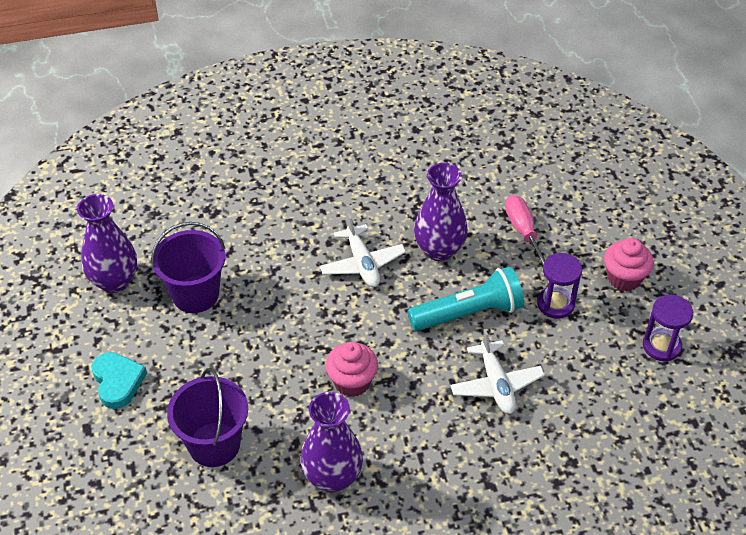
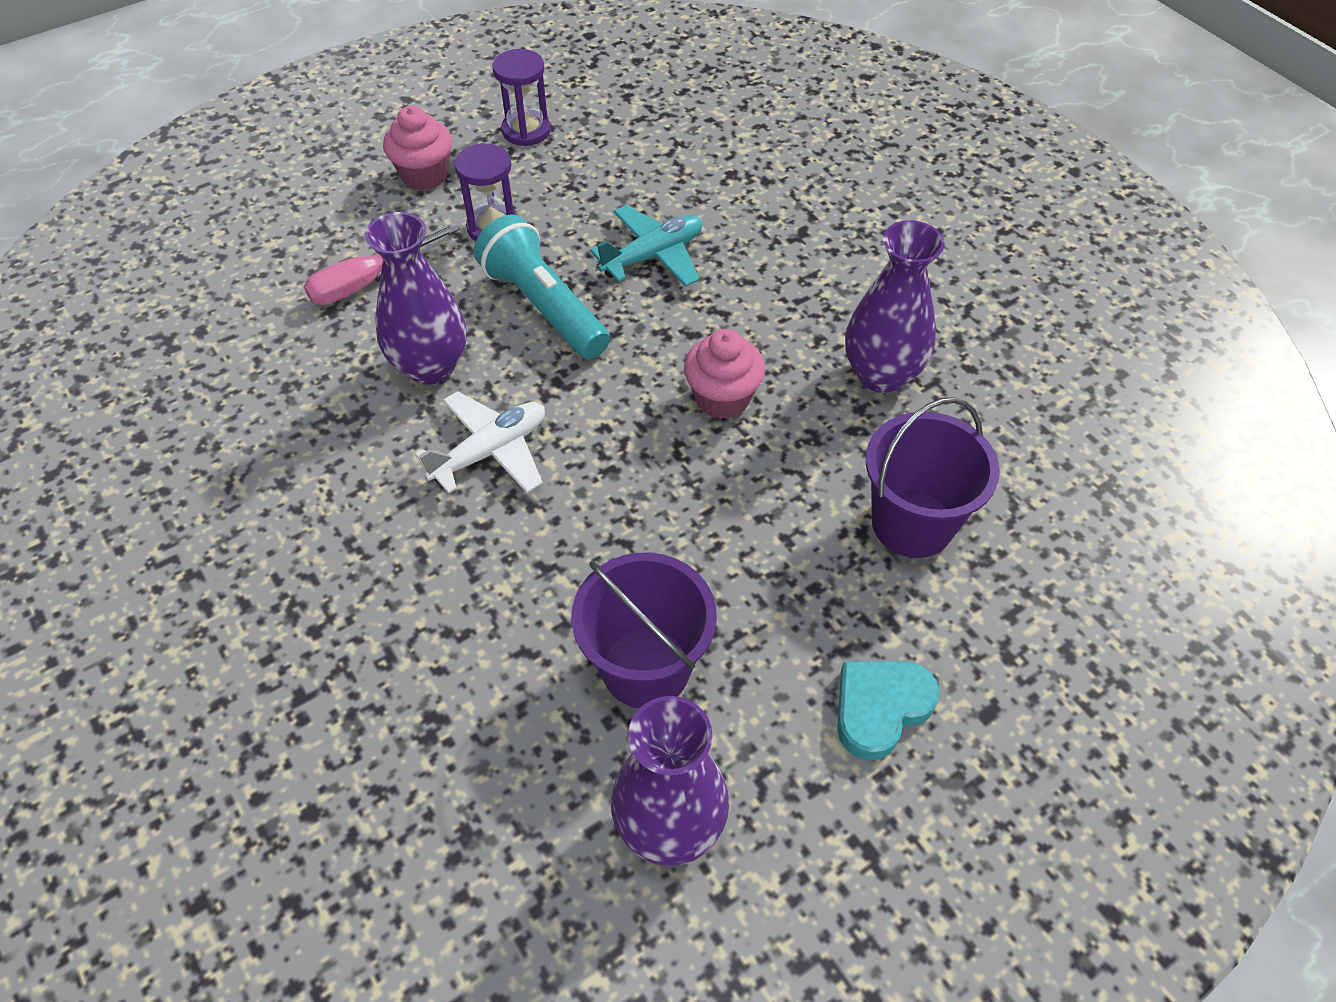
camera: 110 degrees left, 5 degrees up
white plane [450,329,545,414] -> turquoise plane [590,205,702,287]

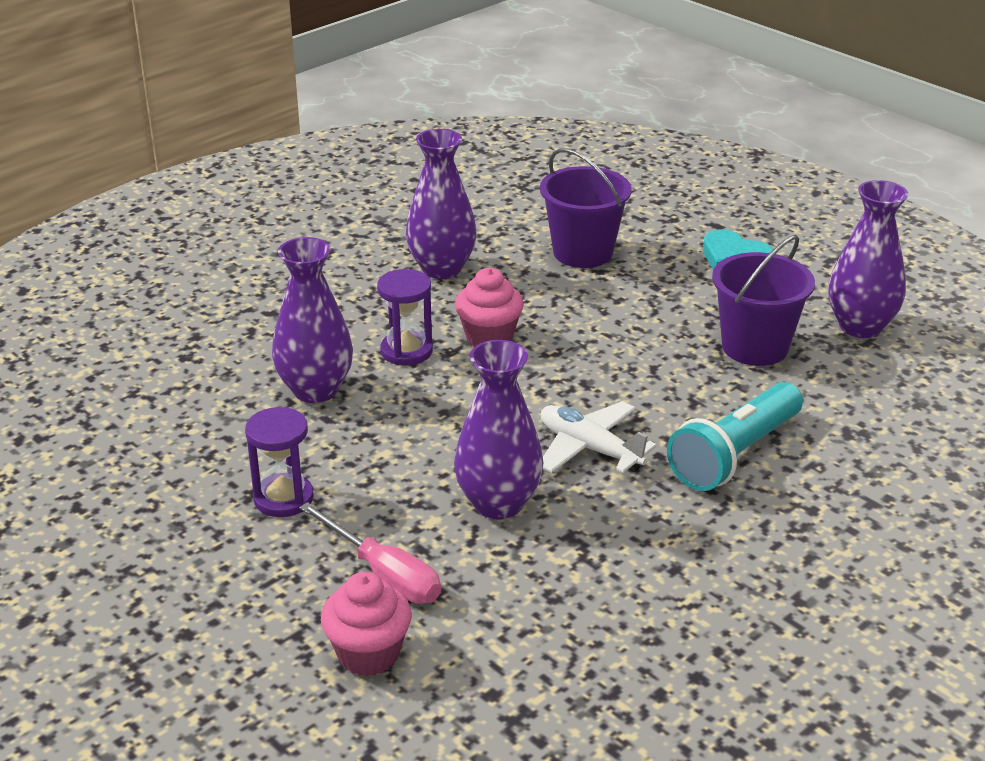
camera: 100 degrees left, 20 degrees down
pink cupcake [383,106,452,190] -> pink cupcake moved to [321,572,412,676]
turquoise flashlight [474,215,610,359] -> turquoise flashlight moved to [667,382,803,491]
purple hourglass [492,49,551,146] -> purple hourglass moved to [377,269,433,365]
turquoise plane [590,205,702,287] -> purple vase [272,237,353,403]

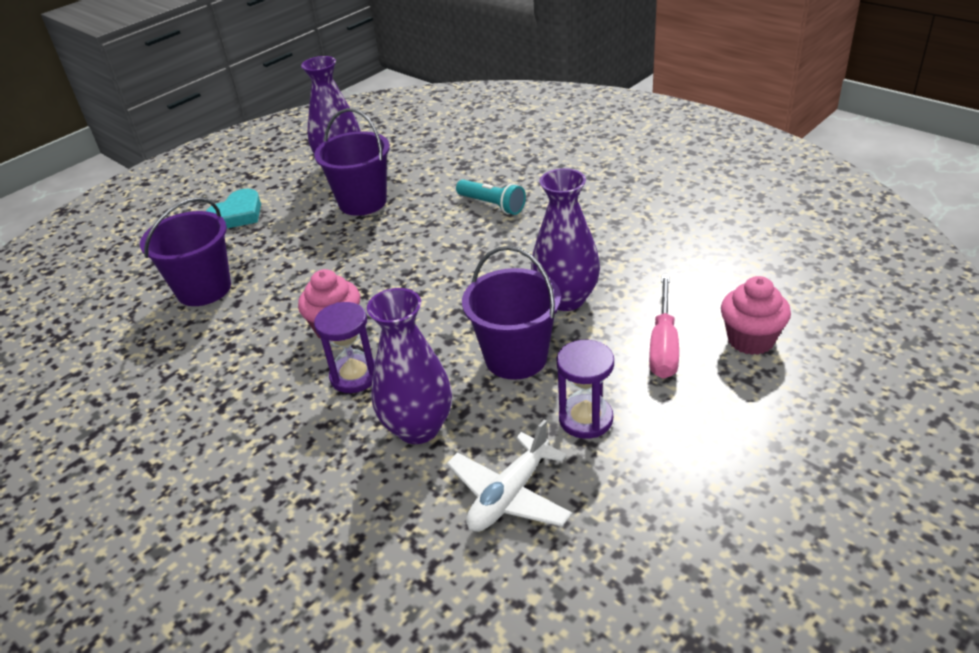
camera: 90 degrees left, 5 degrees up
pink screwdriver [299,502,441,604] -> pink screwdriver turned 150 degrees clockwise [649,275,679,379]
purple vase [405,129,477,279] -> none
white plane [541,401,657,473] -> white plane moved to [447,419,572,532]
turquoise flashlight [667,382,803,491] -> turquoise flashlight [456,179,526,215], size x0.63
none -> purple bucket [462,246,561,380]

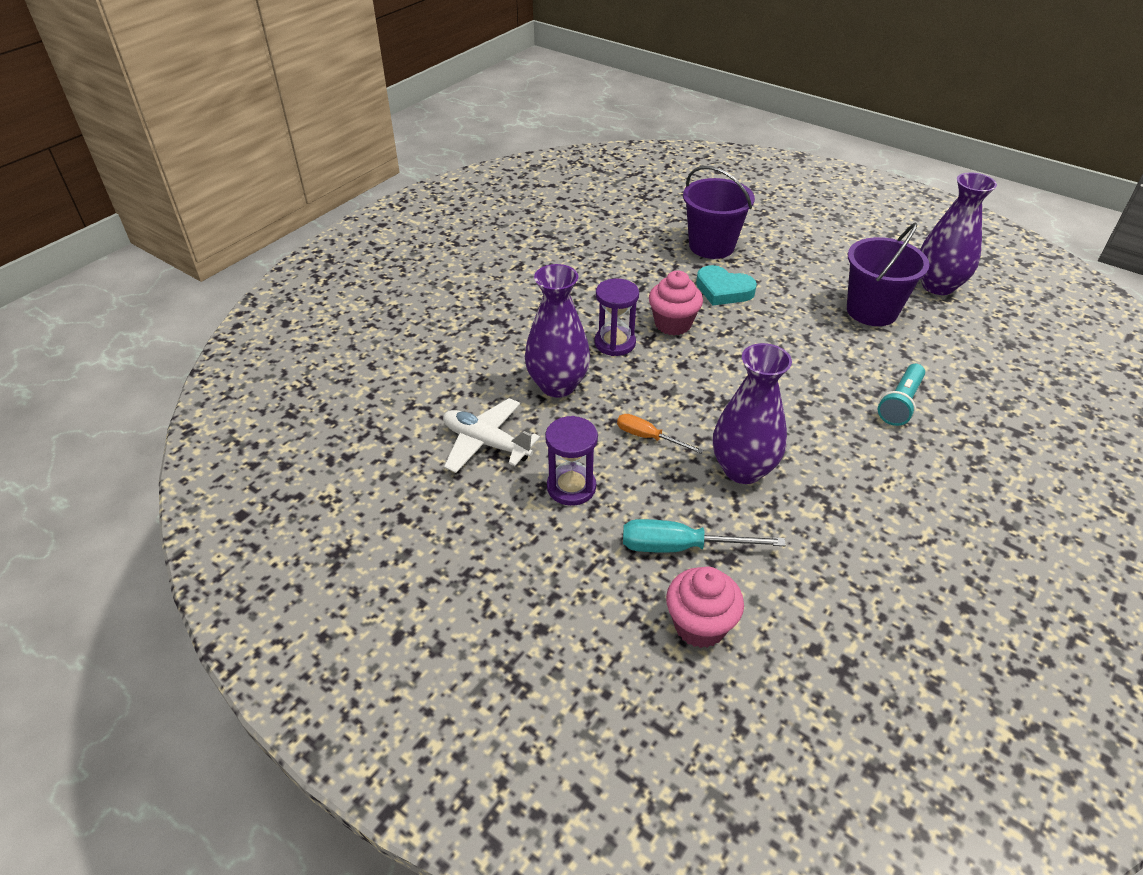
camera: 80 degrees right, 5 degrees up
turquoise heart [206,189,261,228] -> turquoise heart moved to [696,265,757,305]
purple bucket [462,246,561,380] -> orange screwdriver [617,414,703,454]
pink screwdriver [649,275,679,379] -> turquoise screwdriver [623,519,786,552]

